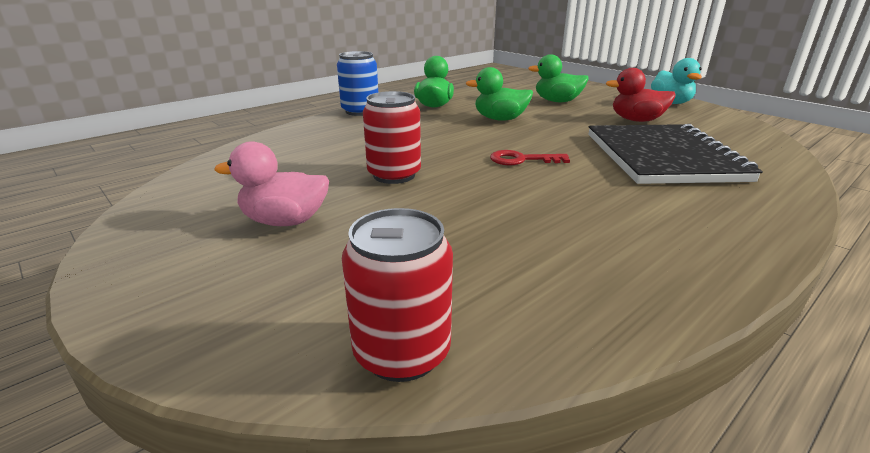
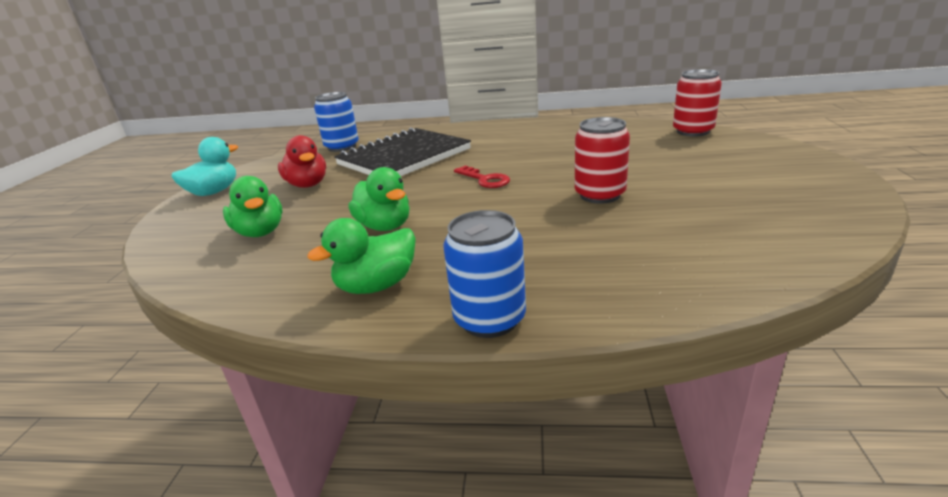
camera: 130 degrees left, 0 degrees up
pink duck [214,141,329,226] -> none
none -> blue can [314,92,359,152]

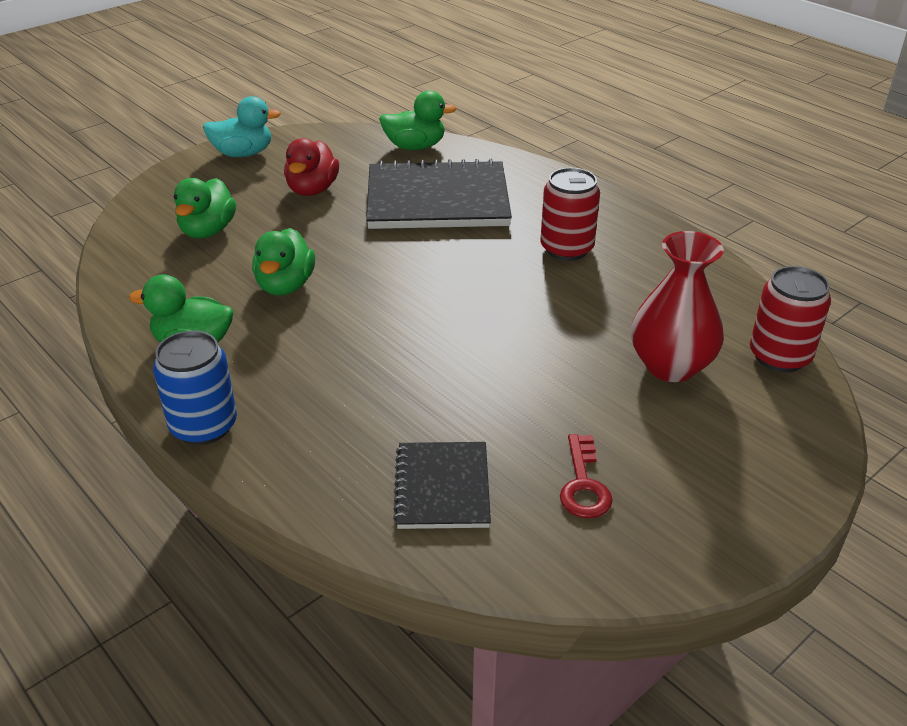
camera: 40 degrees right, 10 degrees up
blue can [314,92,359,152] -> green duck [379,90,457,150]
red key [454,165,510,188] -> red key moved to [560,434,613,518]
red can [575,117,630,204] -> red can moved to [540,168,600,261]
none -> black notebook [393,442,491,529]
none -> red vase [631,231,724,382]

